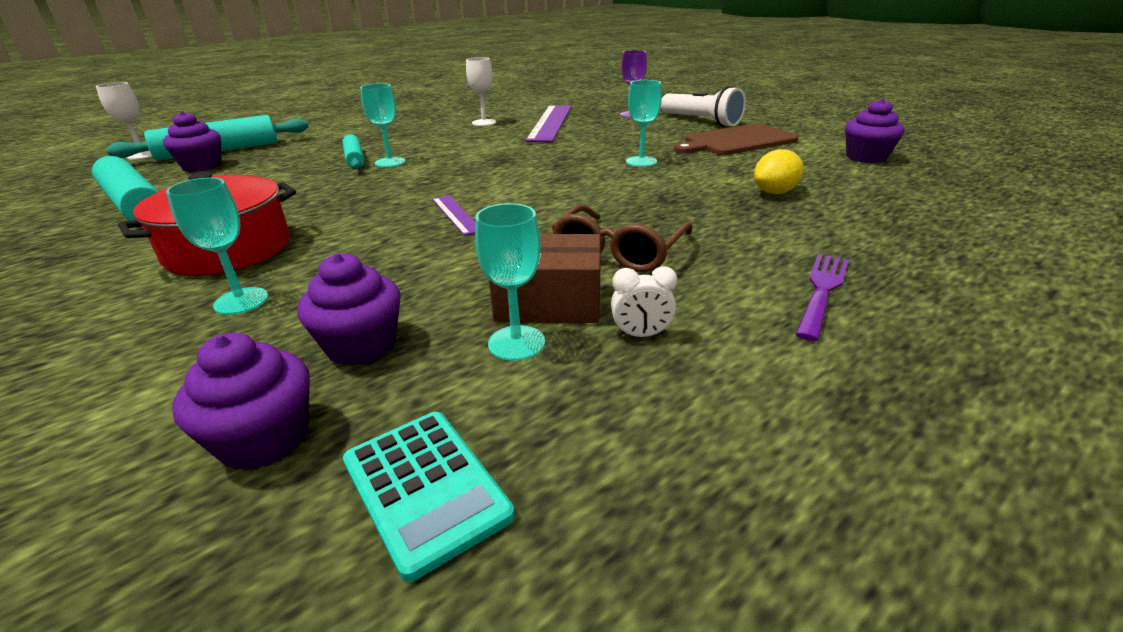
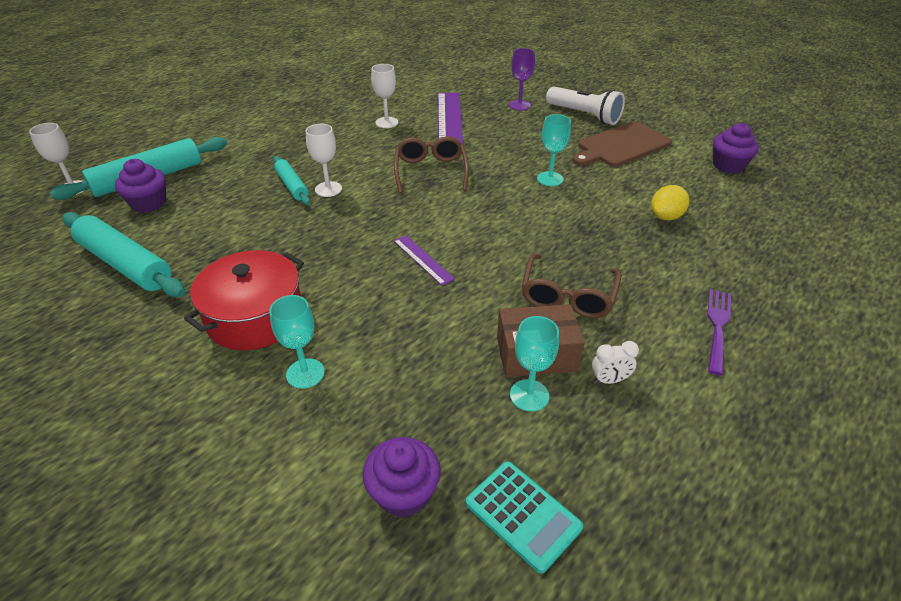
camera: 10 degrees left, 10 degrees up
purple cupcake [297,253,401,366] -> none
turquoise goblet [360,83,406,167] -> white goblet [306,124,342,197]
none -> brown glasses [394,136,469,193]

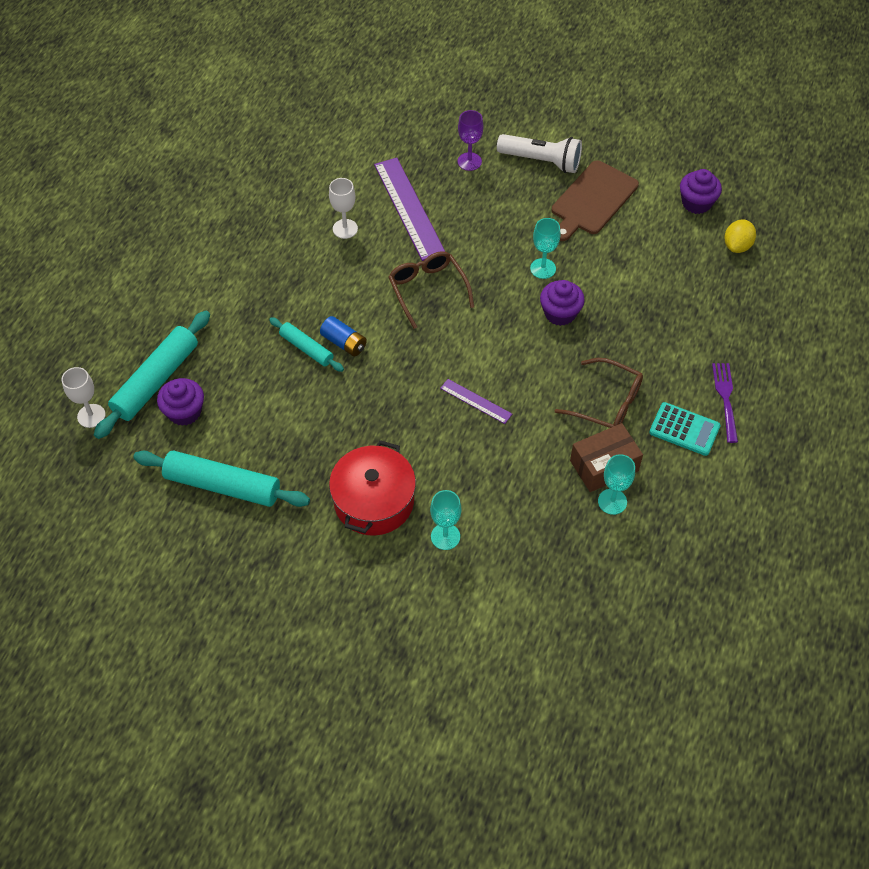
camera: 20 degrees left, 15 degrees up
white goblet [306,124,342,197] -> blue battery [320,316,367,356]
purple cupcake [363,437,441,518] -> purple cupcake moved to [540,280,585,326]
turquoise calculator [466,461,583,574] -> turquoise calculator moved to [649,402,720,456]
brown glasses [522,254,621,318] -> brown glasses turned 60 degrees counterclockwise [555,358,643,428]
white clock [592,341,639,384] -> none
yellow lemon [651,185,689,220] -> yellow lemon moved to [724,219,756,253]

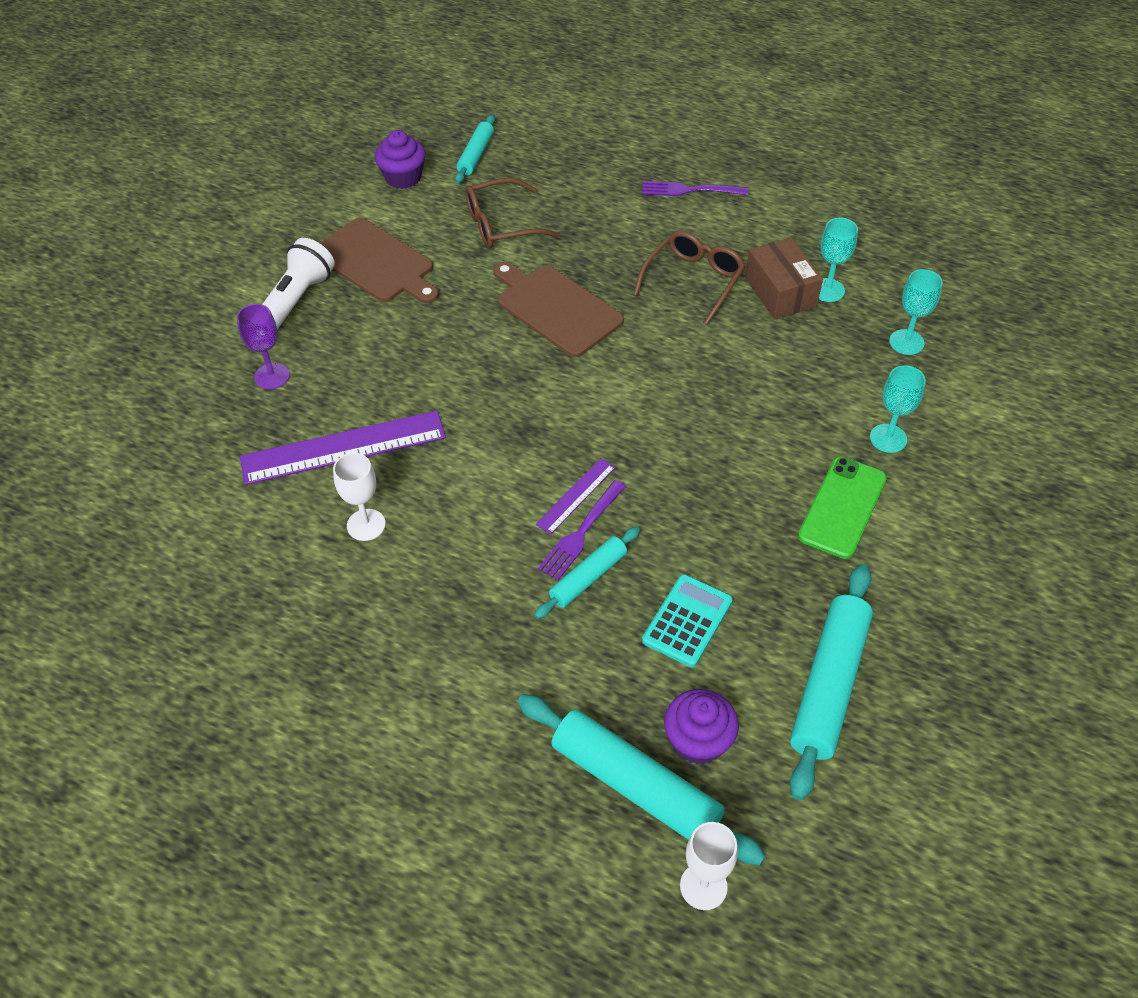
camera: 85 degrees left, 5 degrees down
blue battery [320,316,367,356] -> purple fork [538,480,626,581]
red pot [329,440,416,535] -> green phone [798,456,887,559]
brown glasses [388,251,474,329] -> brown glasses moved to [465,178,560,248]
purple ruler [440,379,512,424] -> purple ruler moved to [536,458,616,534]
turquoise goblet [530,218,561,279] -> turquoise goblet moved to [889,269,943,355]
purple cupcake [540,280,585,326] -> brown cutting board [493,262,624,357]
turquoise calculator [649,402,720,456] -> turquoise calculator moved to [642,574,733,667]
yellow lemon [724,219,756,253] -> turquoise rolling pin [455,115,495,183]

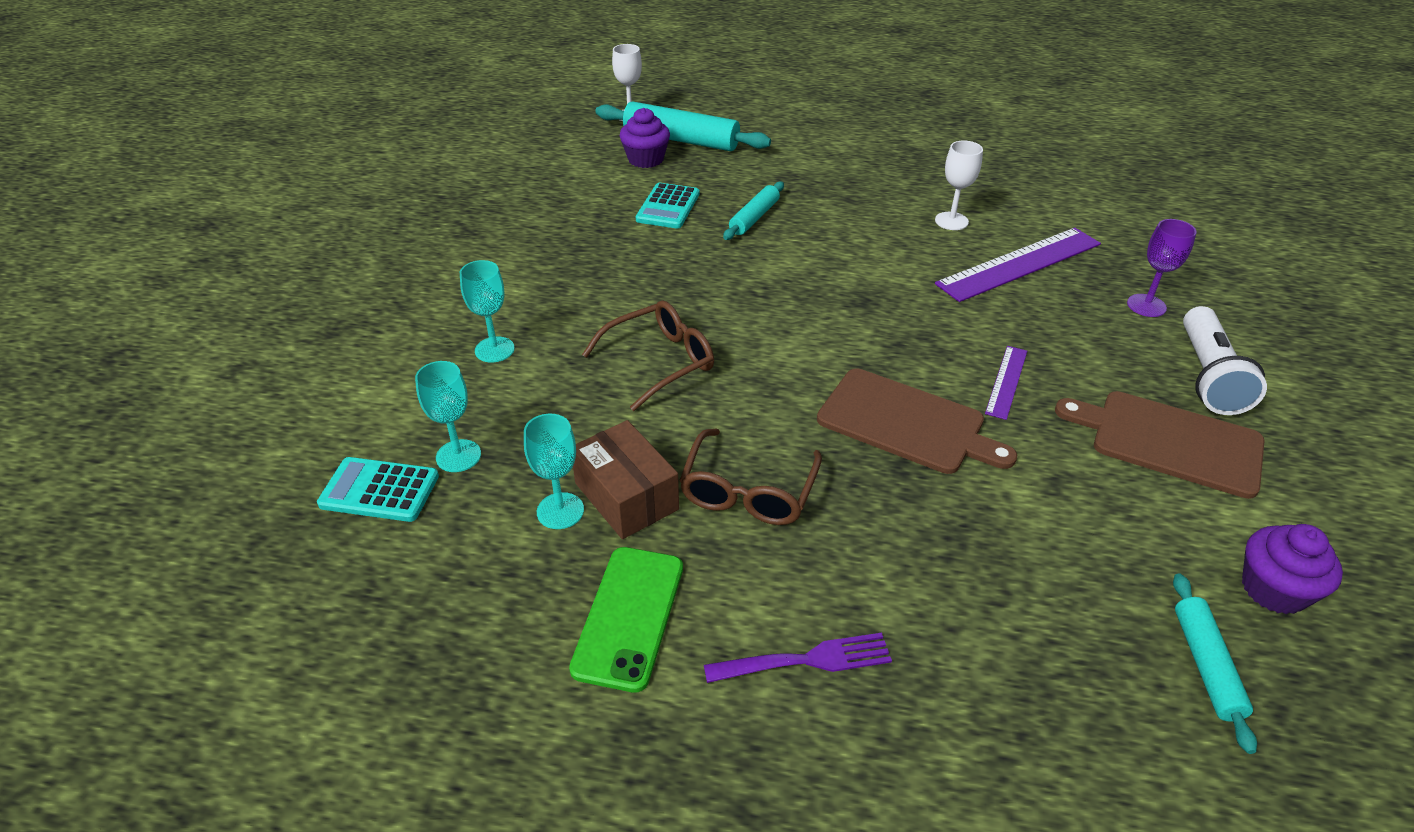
camera: 165 degrees right, 10 degrees down
brown glasses [465,178,560,248] -> brown glasses moved to [582,301,714,411]
purple ruler [536,458,616,534] -> purple ruler moved to [985,346,1027,420]
purple fork [538,480,626,581] -> none
turquoise rolling pin [790,564,873,800] -> none
green phone [798,456,887,559] -> green phone moved to [569,547,683,693]
none -> turquoise calculator [317,457,439,522]

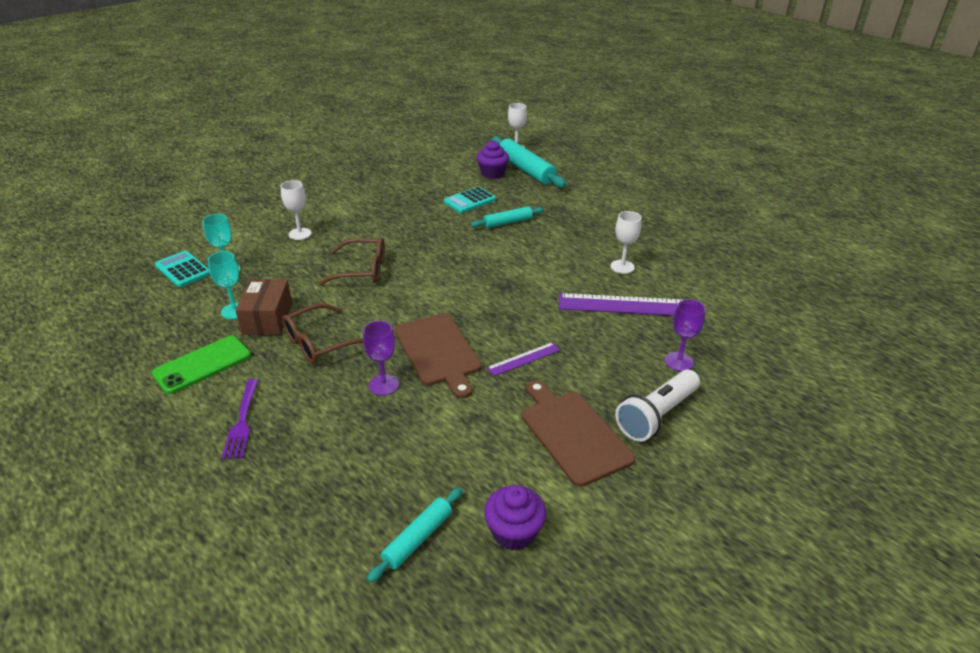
camera: 35 degrees right, 5 degrees down
turquoise goblet [460,260,515,362] -> white goblet [281,180,312,240]
purple fork [704,633,892,683] -> purple fork turned 60 degrees clockwise [222,379,259,459]
none -> purple goblet [363,321,399,396]

